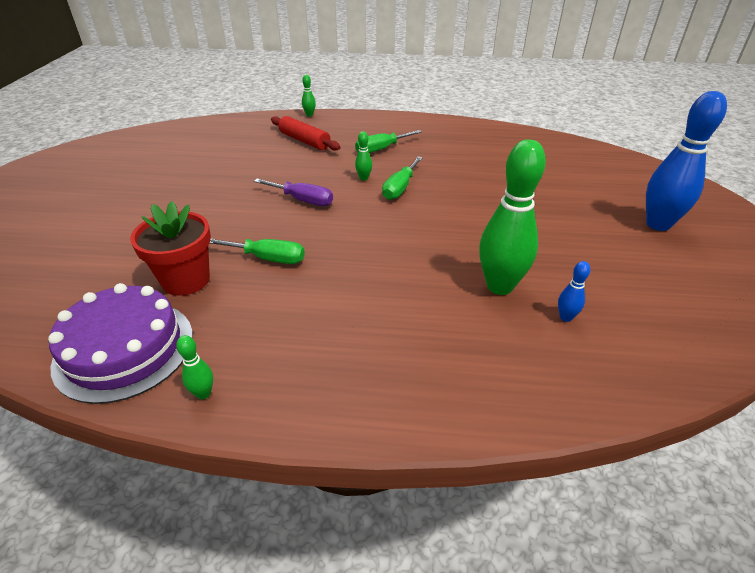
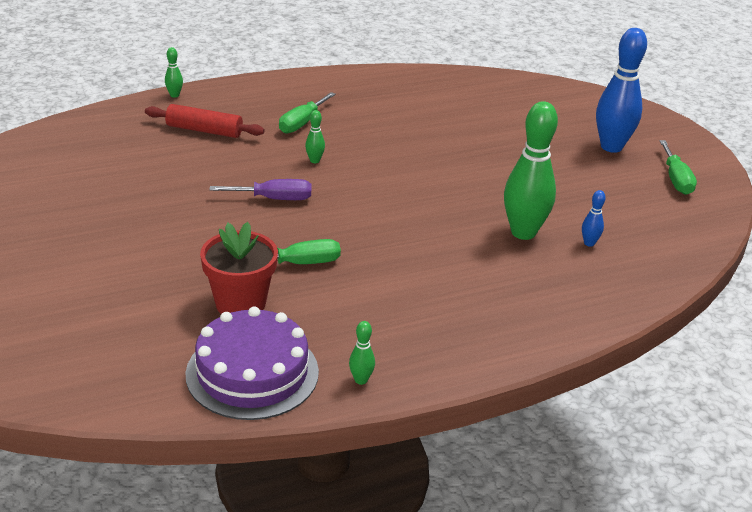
camera: 30 degrees left, 5 degrees down
green screwdriver [382,156,423,200] -> green screwdriver moved to [659,140,697,195]

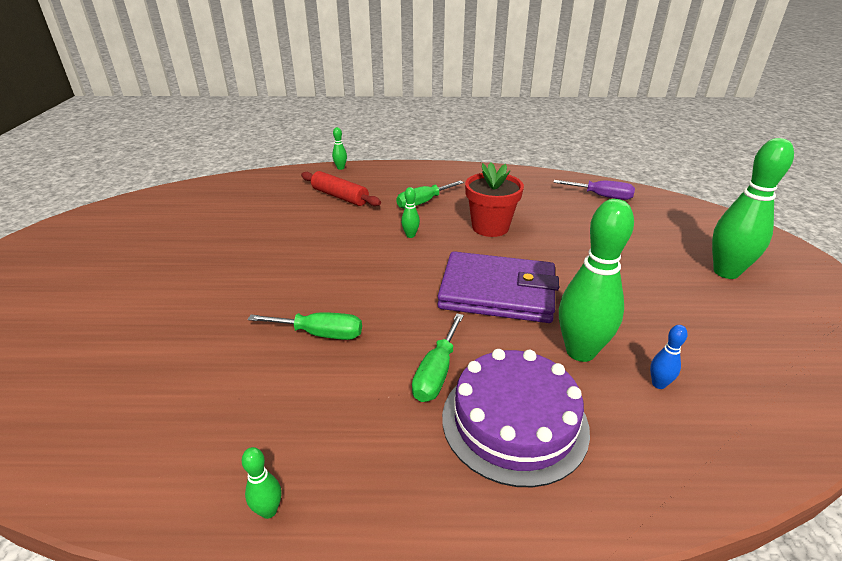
camera: 25 degrees right, 0 degrees up
purple cake [185,306,319,420] -> purple cake moved to [442,349,590,487]
red flower pot [200,222,278,314] -> red flower pot moved to [465,162,524,237]
purple screwdriver [209,179,311,200] -> purple screwdriver moved to [553,180,635,200]
blue bowling pin [596,28,647,153] -> green bowling pin [712,138,794,279]
green screwdriver [659,140,697,195] -> green screwdriver moved to [412,313,464,402]
none -> purple wallet [437,251,559,323]

